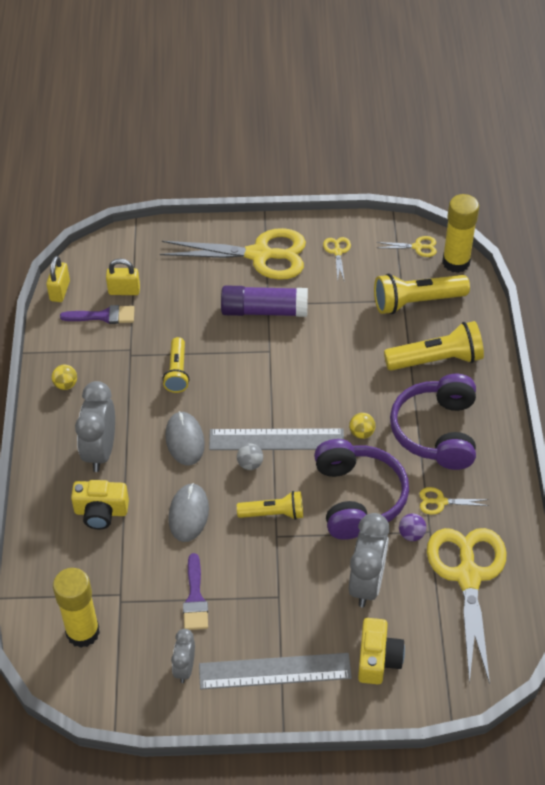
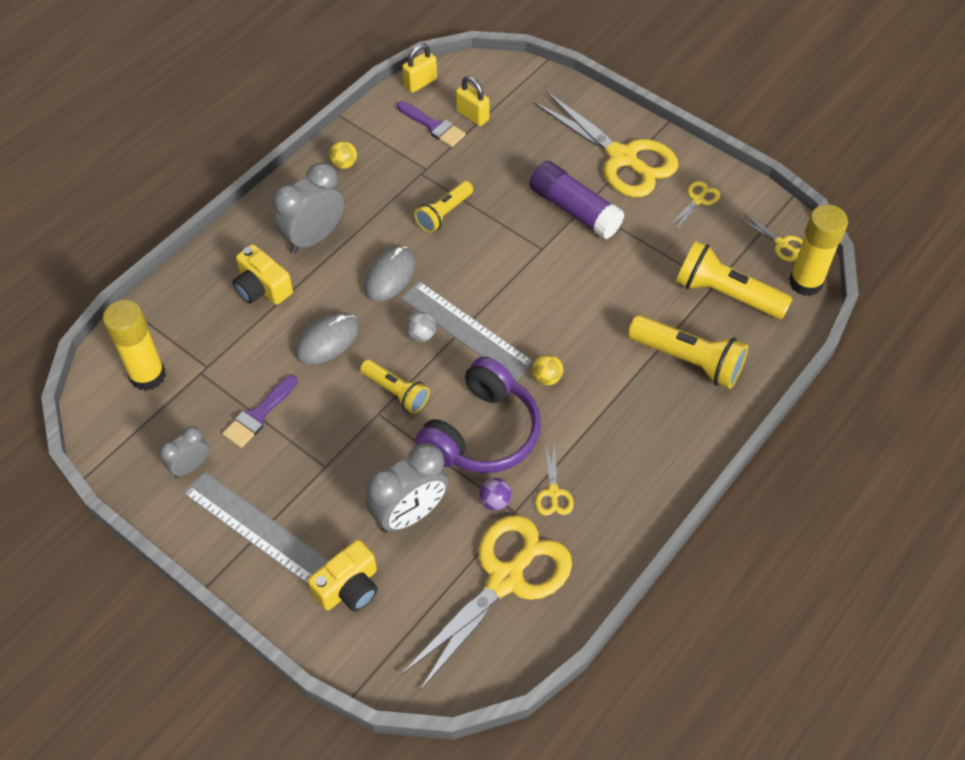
camera: 40 degrees right, 5 degrees up
purple headphones [390,374,476,470] -> none
yellow scissors [419,487,489,515] -> yellow scissors turned 135 degrees counterclockwise [535,443,574,516]

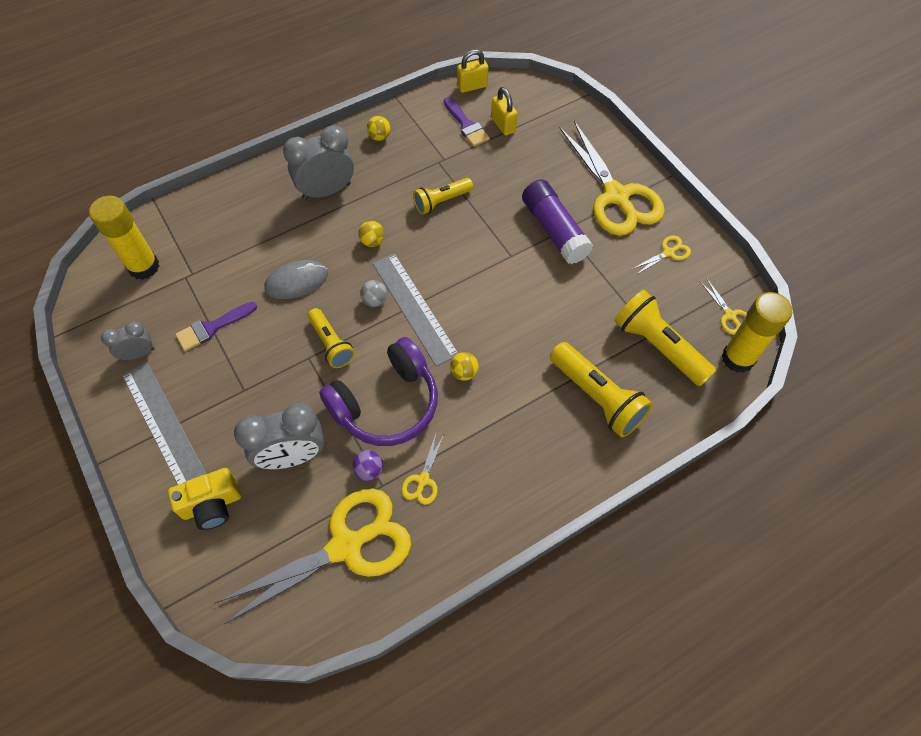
camera: 20 degrees right, 5 degrees up
yellow camera [233,244,293,305] -> none
grey mouse [364,246,415,302] -> yellow ball [358,221,384,247]

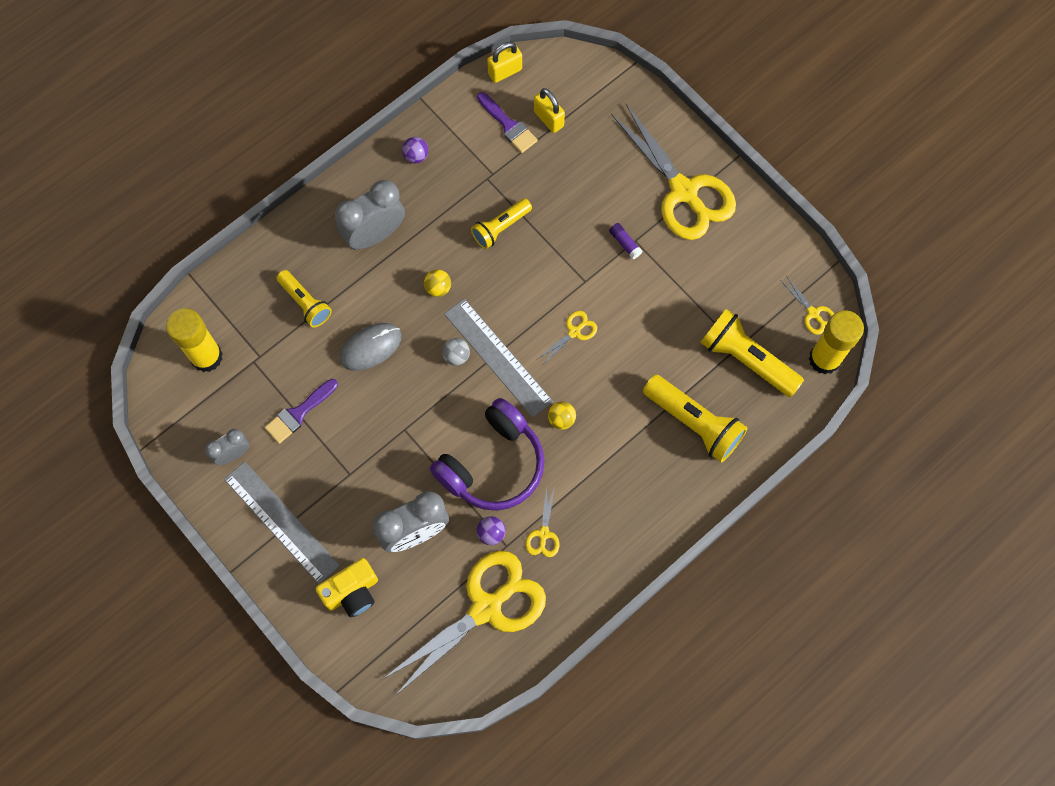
camera: 10 degrees left, 10 degrees up
yellow flashlight [308,308,355,368] -> yellow flashlight moved to [276,270,332,328]
yellow ball [367,116,391,141] -> purple ball [402,137,428,163]
purple glue stick [522,179,593,264] -> purple glue stick [609,223,642,259], size x0.41
yellow scissors [632,235,691,275] -> yellow scissors moved to [537,311,597,365]

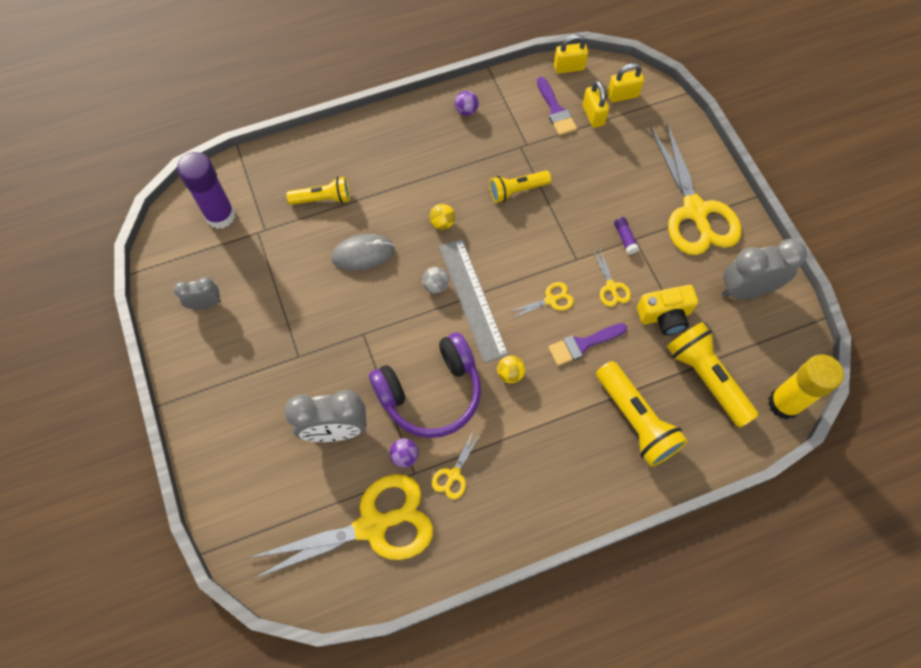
camera: 20 degrees right, 5 degrees down
yellow glue stick [166,308,223,372] -> purple glue stick [177,152,235,229]
grey ruler [224,461,340,584] -> none
purple brush [265,379,338,444] -> purple brush moved to [548,323,627,366]
yellow flashlight [276,270,332,328] -> yellow flashlight turned 75 degrees counterclockwise [286,177,350,205]
yellow camera [316,558,378,617] -> yellow camera moved to [637,285,698,335]
grey clock [335,180,405,250] -> grey clock moved to [722,239,807,299]
yellow scissors [780,275,834,335] -> yellow scissors moved to [592,247,631,307]
none -> yellow padlock [607,63,644,102]

